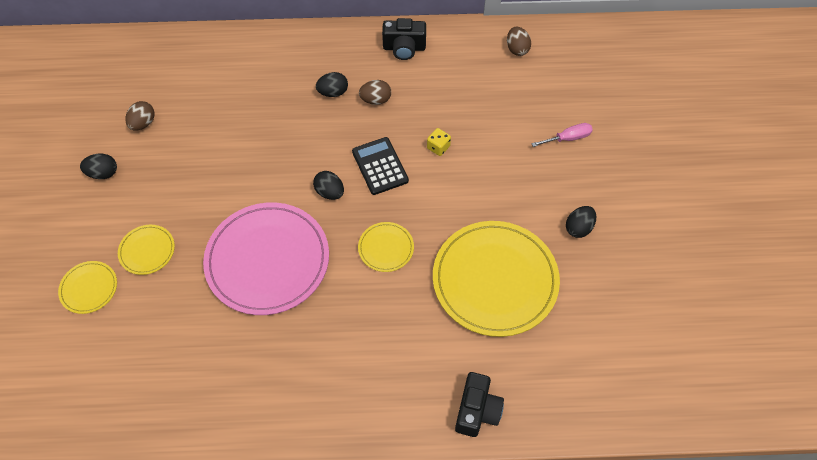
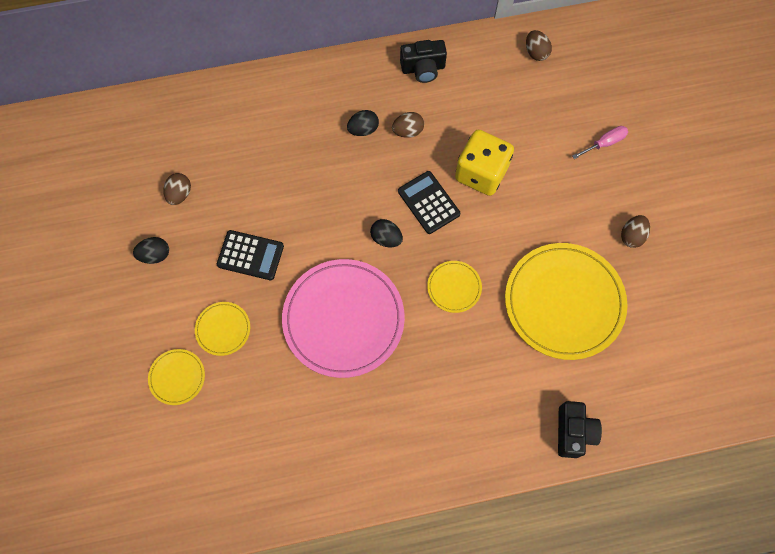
camera: 10 degrees left, 10 degrees up
yellow dice [427,128,451,156] -> yellow dice [455,130,514,196], size x2.39
black egg [566,206,596,238] -> brown egg [621,215,650,248]
none -> black calculator [217,230,284,280]

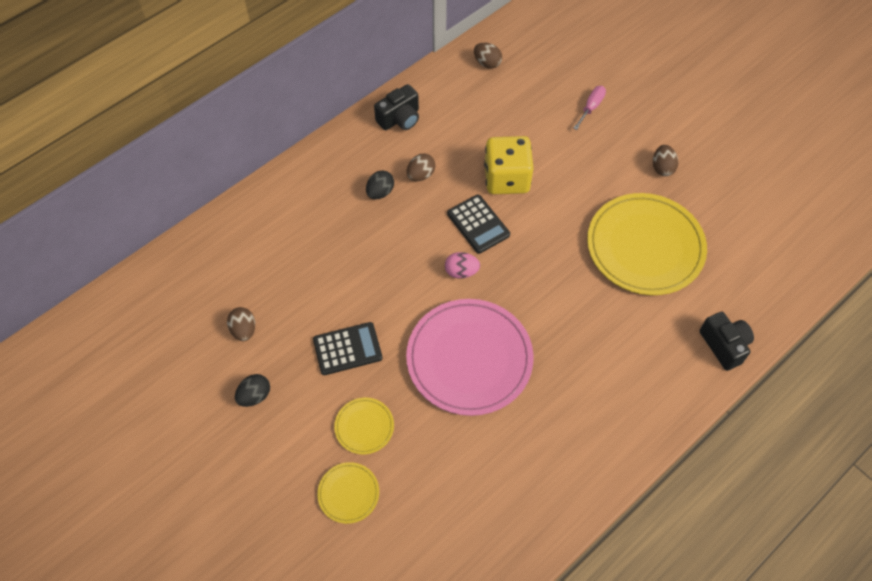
camera: 30 degrees left, 10 degrees down
black egg [370,219,403,247] -> pink egg [445,252,480,279]
black calculator [398,171,460,234] -> black calculator turned 150 degrees counterclockwise [447,194,510,254]
yellow plate [427,261,482,313] -> none

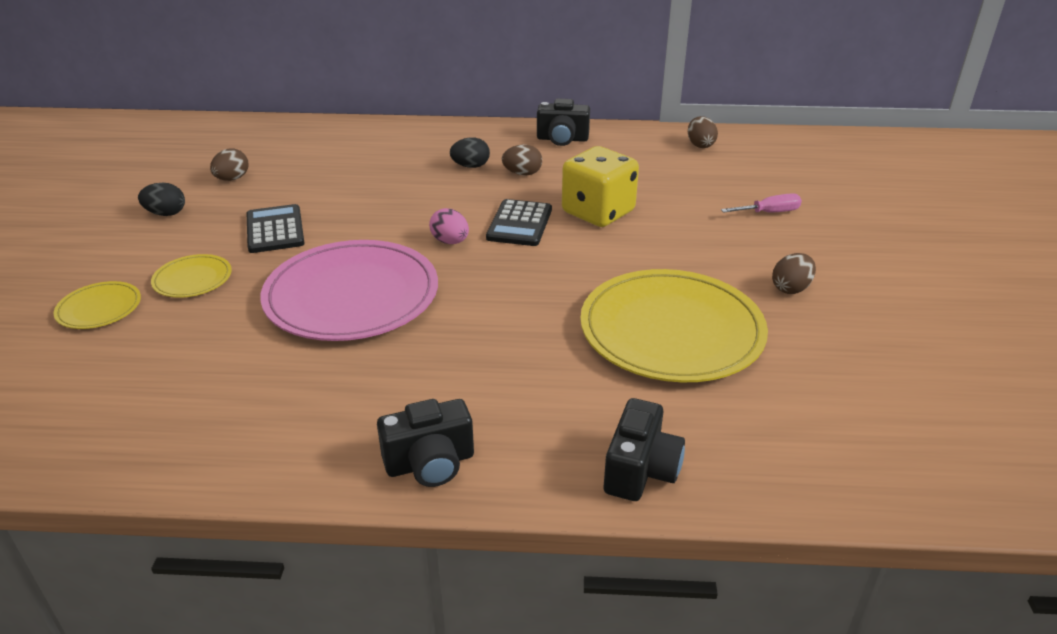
camera: 45 degrees right, 25 degrees down
black calculator [313,322,383,375] -> black calculator turned 135 degrees counterclockwise [247,204,305,253]
none -> black camera [377,399,474,487]

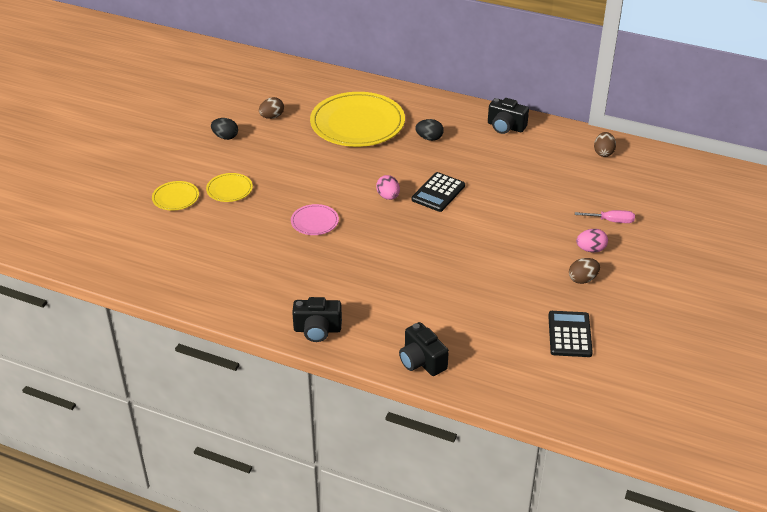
camera: 20 degrees right, 5 degrees up
black calculator [247,204,305,253] -> black calculator moved to [548,311,593,357]
pink plate [260,240,438,341] -> pink plate [291,204,339,235], size x0.45
brown egg [502,145,542,176] -> none
yellow dice [562,146,639,227] -> none
yellow plate [580,269,768,382] -> yellow plate moved to [310,92,405,147]
black camera [604,398,685,501] -> black camera turned 105 degrees clockwise [399,322,449,376]
none -> pink egg [576,229,608,252]

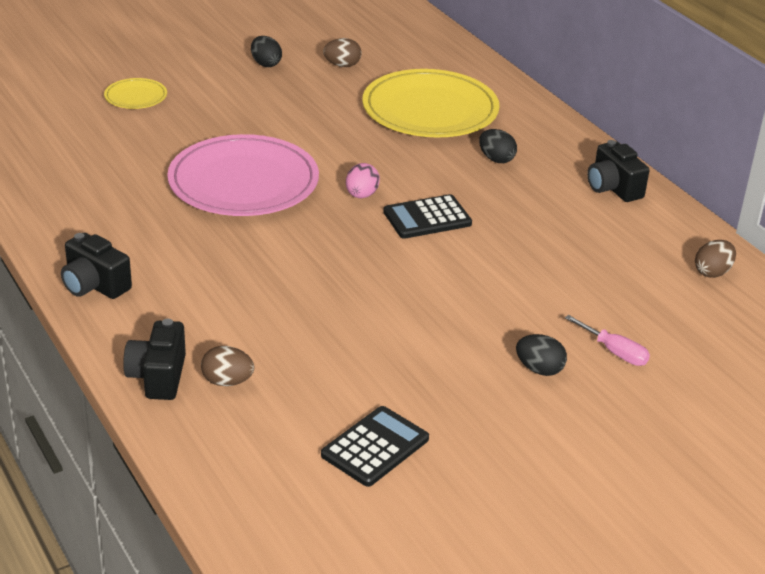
camera: 35 degrees right, 5 degrees down
yellow plate [206,173,253,202] -> none
pink plate [291,204,339,235] -> pink plate [167,134,319,216], size x2.20
brown egg [569,258,600,284] -> brown egg moved to [201,346,254,386]
pink egg [576,229,608,252] -> black egg [516,334,567,376]

